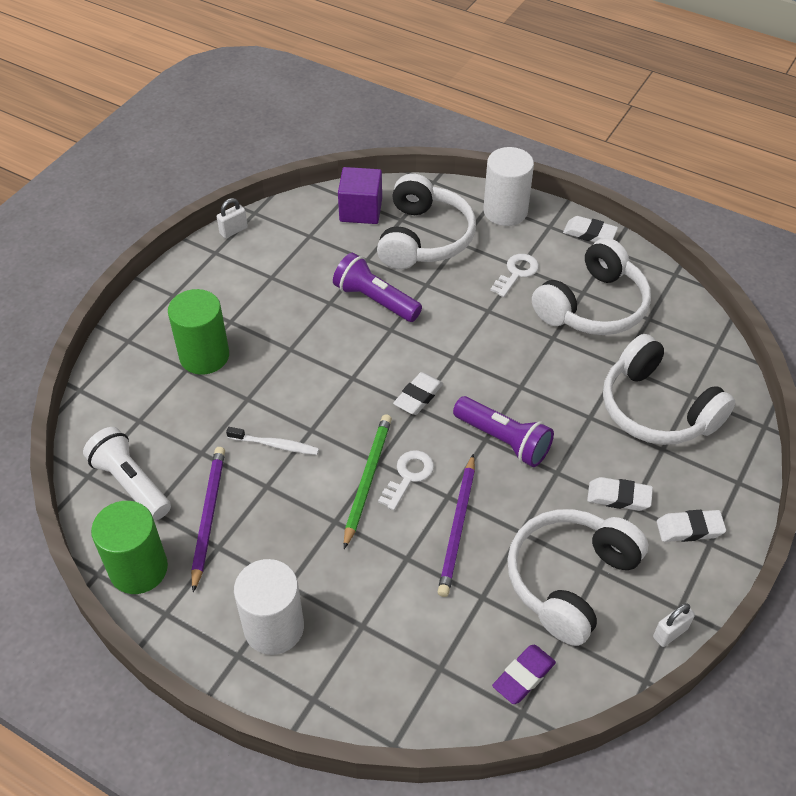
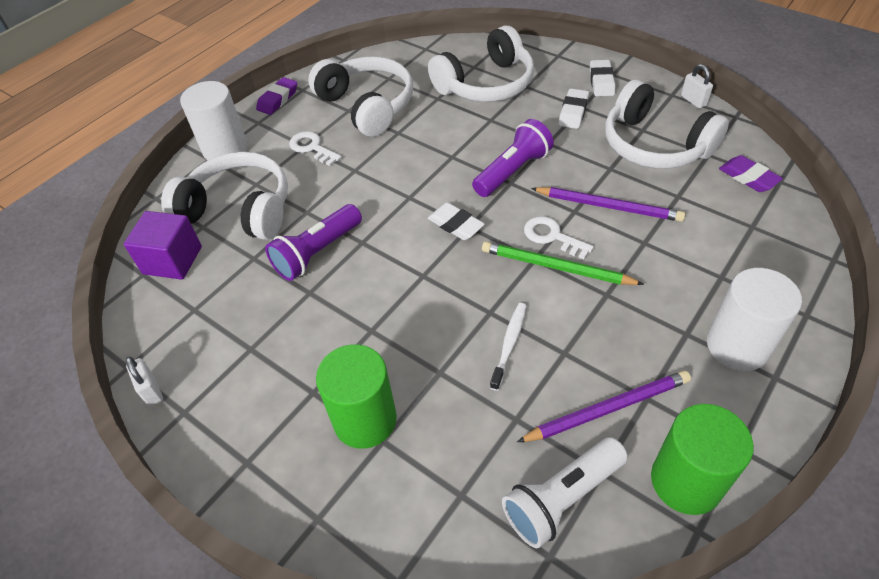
camera: 80 degrees left, 0 degrees up
purple pencil [191,447,225,592] -> purple pencil turned 150 degrees clockwise [517,370,691,442]
white eraser [563,216,618,242] -> purple eraser [256,77,297,115]

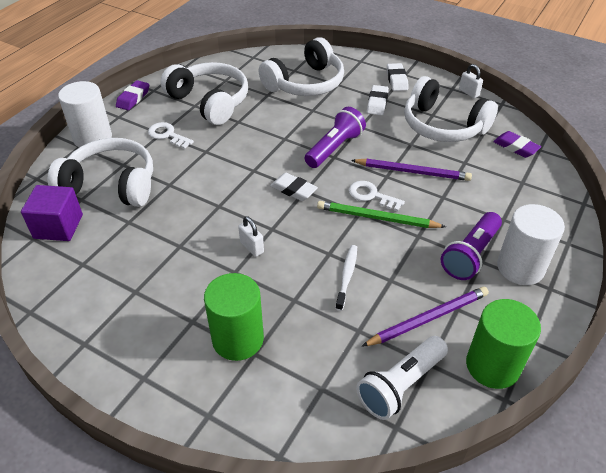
camera: 10 degrees left, 5 degrees down
white padlock [126,356,163,407] -> white padlock moved to [238,216,264,257]
purple flashlight [265,204,362,281] -> purple flashlight moved to [440,212,502,280]

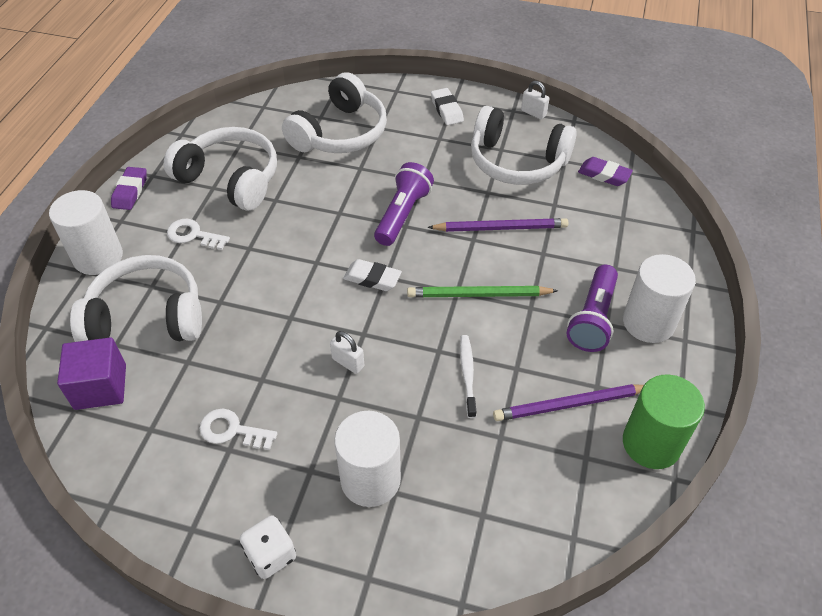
camera: 15 degrees left, 5 degrees up
green cylinder [204,273,264,361] -> white cylinder [334,411,401,507]
white key [349,181,405,211] -> white key moved to [199,409,278,450]
white flashlight [356,336,448,420] -> none
purple pencil [362,287,489,347] -> purple pencil turned 150 degrees counterclockwise [493,384,644,421]
white eraser [367,85,389,115] -> none
none -> white dice [240,515,296,579]

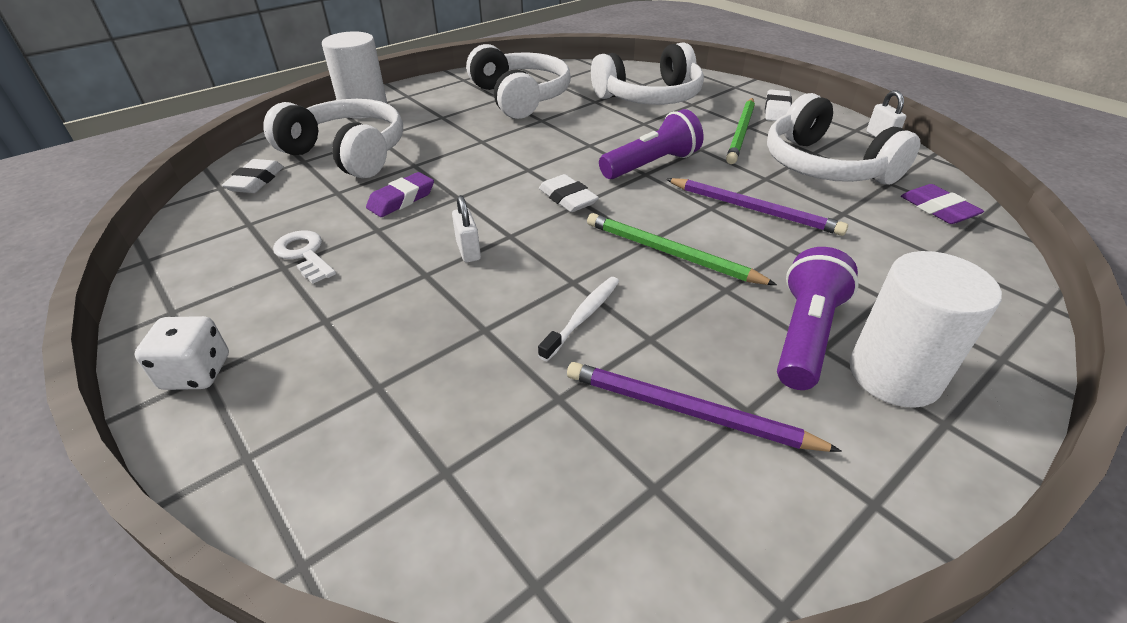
camera: 35 degrees right, 10 degrees down
purple cube [57,337,126,410] -> white eraser [222,159,284,193]
purple eraser [111,167,147,210] -> purple eraser moved to [366,172,434,217]
white key [167,219,230,250] -> none
white cylinder [334,411,401,507] -> none
purple flashlight [567,265,618,352] -> purple flashlight turned 150 degrees clockwise [777,247,859,390]
green cylinder [623,374,705,469] -> none
none -> green pencil [726,98,755,164]

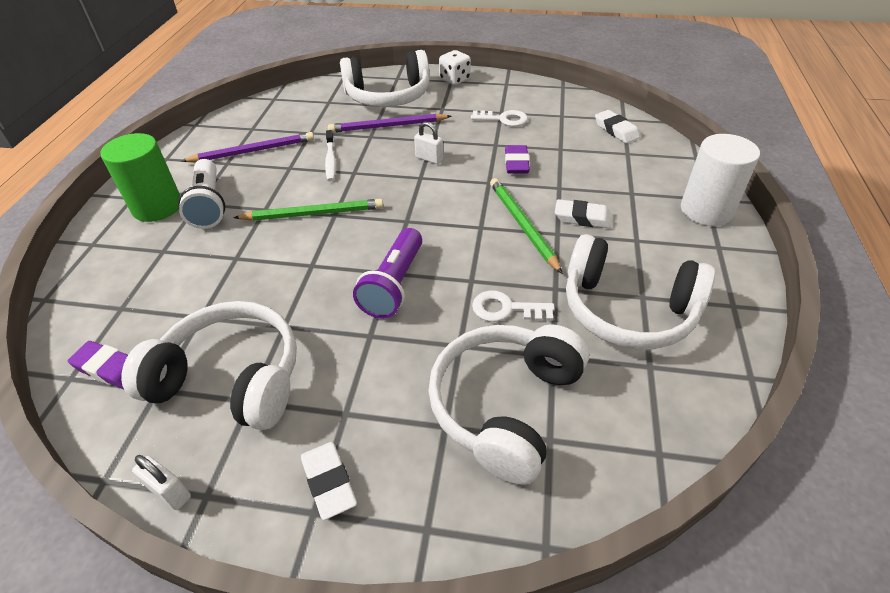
camera: 140 degrees right, 5 degrees up
white headphones [263,99,403,178] -> white headphones moved to [340,50,430,107]
white eraser [539,174,599,212] -> white eraser moved to [555,199,612,228]
purple pencil [666,178,848,236] -> purple pencil moved to [328,114,451,133]
green pencil [726,98,755,164] -> green pencil moved to [490,178,563,274]
purple flashlight [777,247,859,390] -> white flashlight [178,159,225,229]
white cylinder [849,251,1002,408] -> green cylinder [101,133,180,222]
none -> white key [472,290,555,322]

